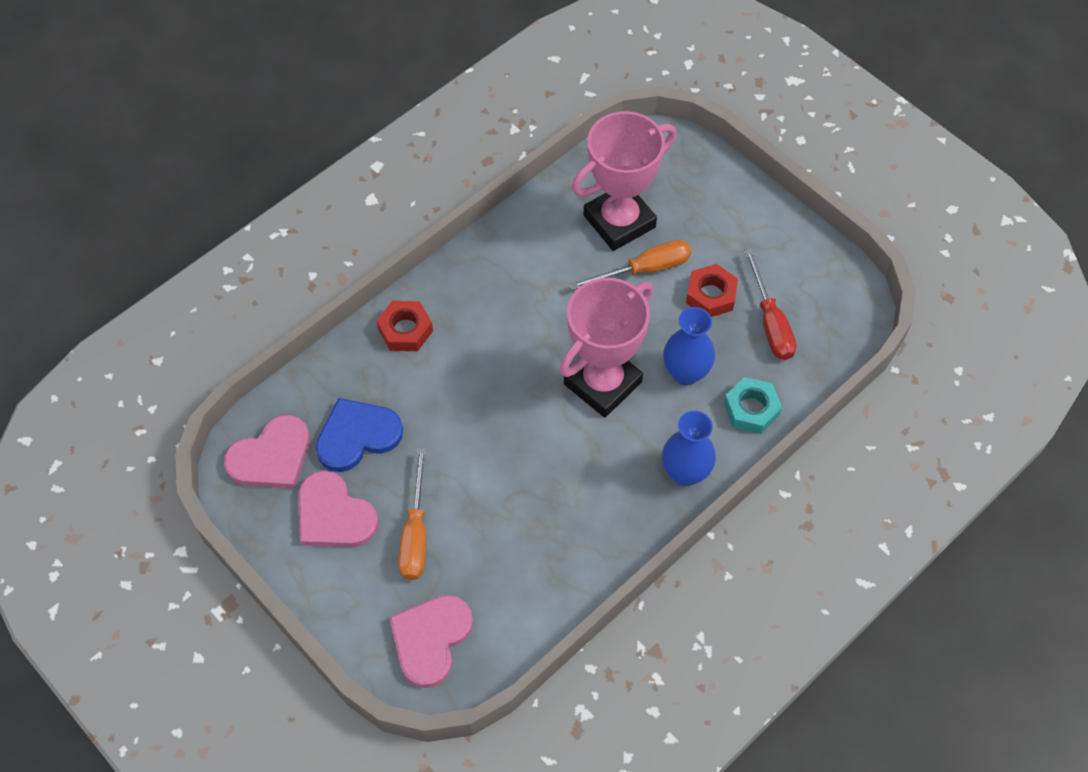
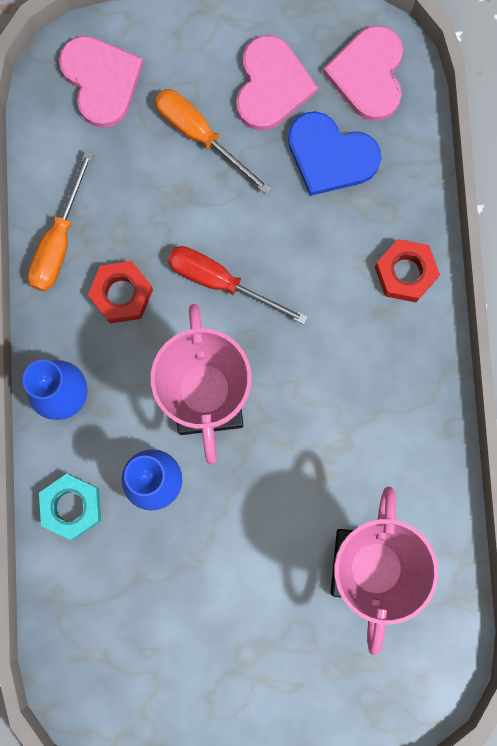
camera: 130 degrees right, 20 degrees up
pink heart [298,470,379,547] -> pink heart turned 105 degrees clockwise [236,35,318,131]
blue heart [316,398,403,472] -> blue heart turned 105 degrees clockwise [288,111,381,196]
orange screwdriver [570,239,691,290] -> orange screwdriver moved to [28,151,93,291]
red nut [686,264,738,317] -> red nut moved to [88,261,153,323]
red screwdriver [744,249,796,360] -> red screwdriver moved to [168,246,307,324]

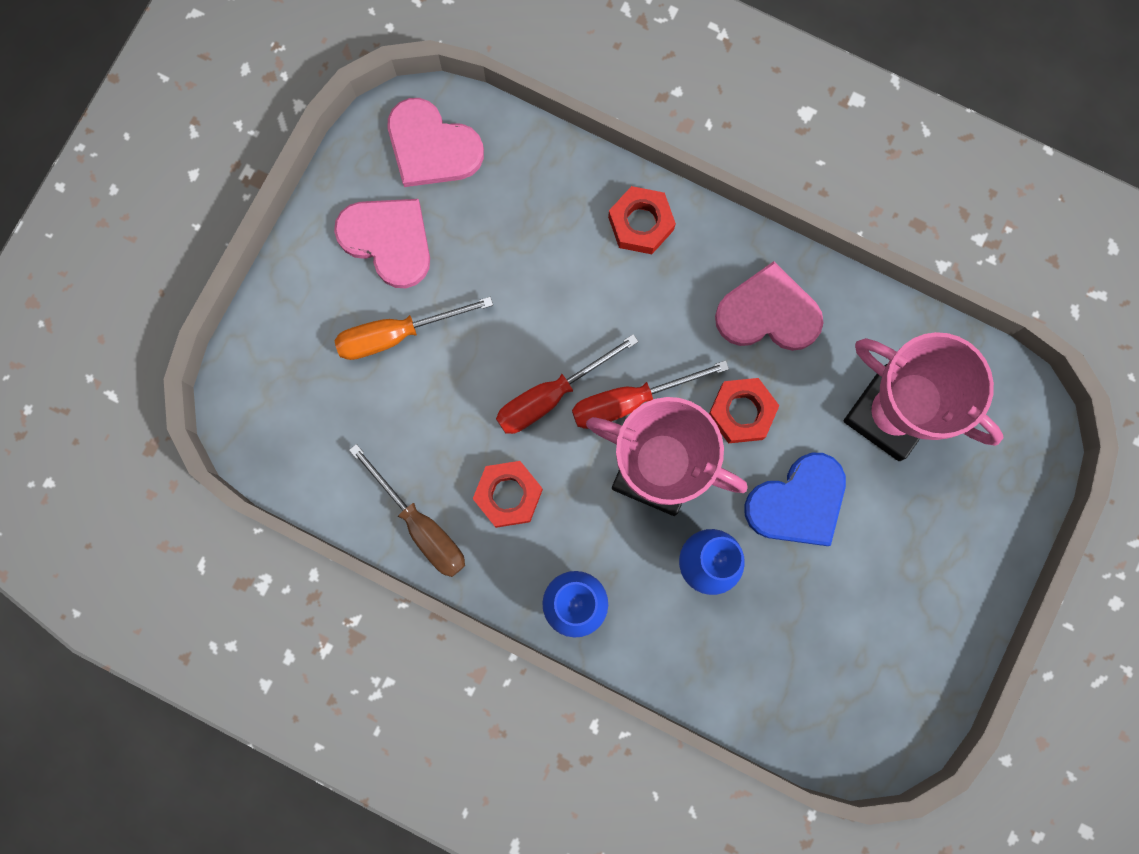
camera: 60 degrees left, 0 degrees up
orange screwdriver [28,151,93,291] -> brown screwdriver [349,444,465,577]
turquoise nut [39,474,101,540] -> none
pink heart [59,36,143,128] -> pink heart moved to [715,261,824,351]
blue heart [288,111,381,196] -> blue heart moved to [744,453,846,546]
none -> red screwdriver [572,360,729,429]
none -> red nut [709,378,779,444]

